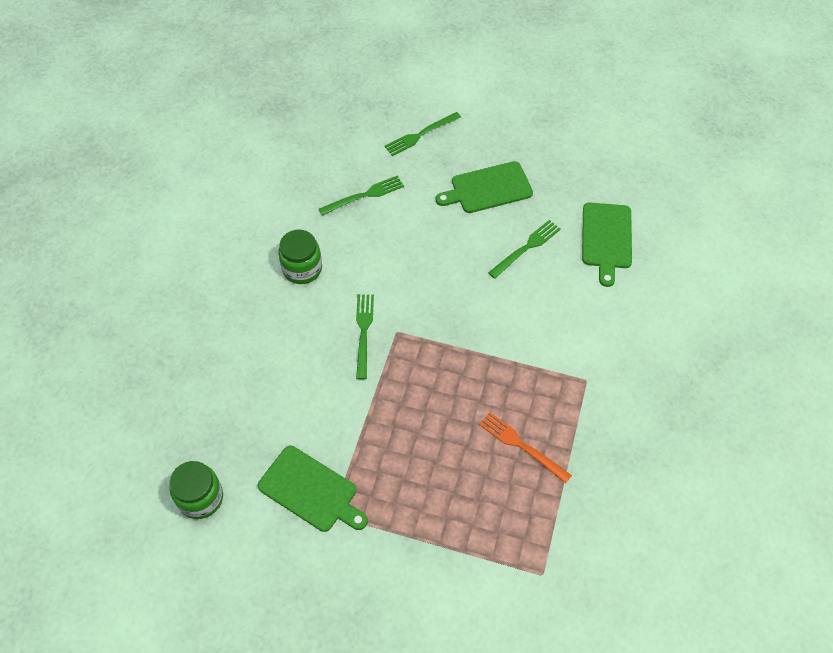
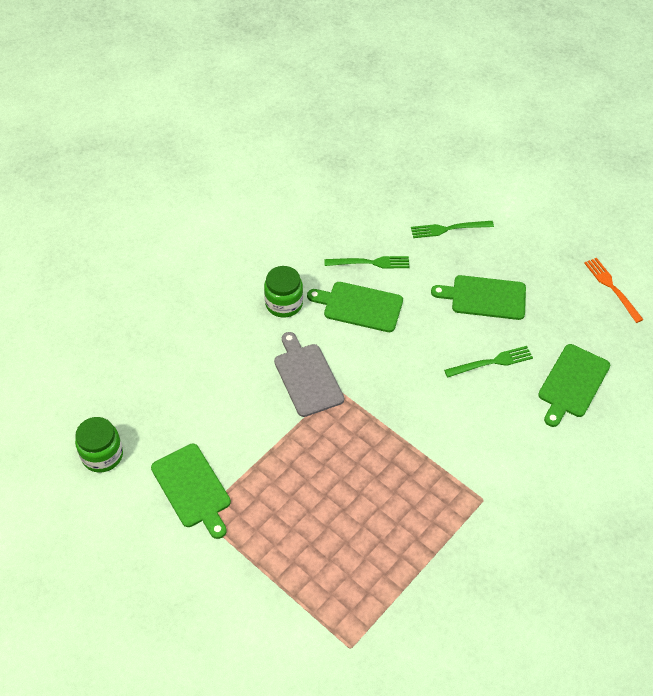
camera: 25 degrees right, 5 degrees down
green fork [356,294,374,379] -> grey cutting board [274,332,344,417]
orange fork [479,412,572,484] -> orange fork moved to [584,258,644,323]
none -> green cutting board [307,282,403,332]

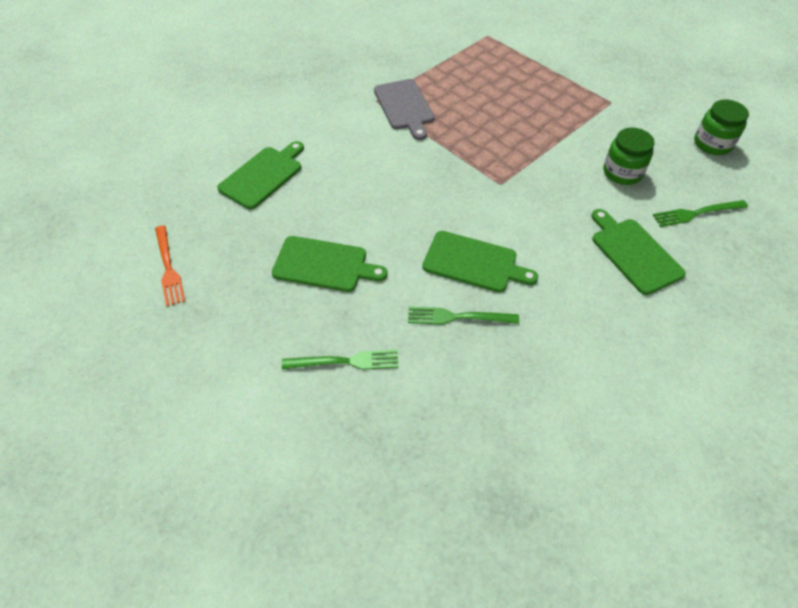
camera: 175 degrees left, 0 degrees up
green cutting board [151,444,231,539] -> green cutting board moved to [591,209,686,295]
green jar [264,266,303,318] -> green jar moved to [603,128,655,185]
grey cutting board [274,332,344,417] -> grey cutting board moved to [374,79,435,140]
green fork [444,346,533,378] -> green fork moved to [653,200,748,227]

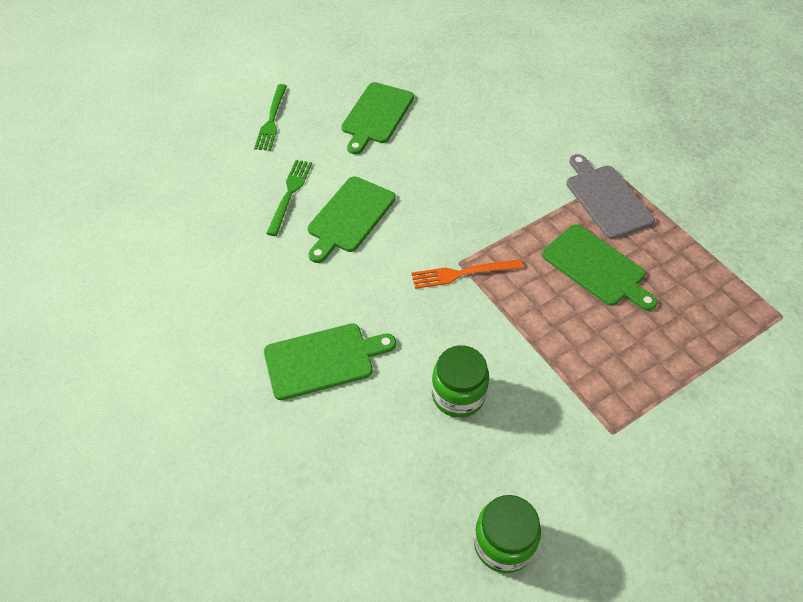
camera: 100 degrees right, 0 degrees up
orange fork [155,225,185,306] -> orange fork moved to [411,259,523,289]
green cutting board [217,141,304,209] -> green cutting board moved to [542,225,657,311]
grey cutting board [374,79,435,140] -> grey cutting board turned 75 degrees clockwise [566,154,655,239]
green fork [653,200,748,227] -> none

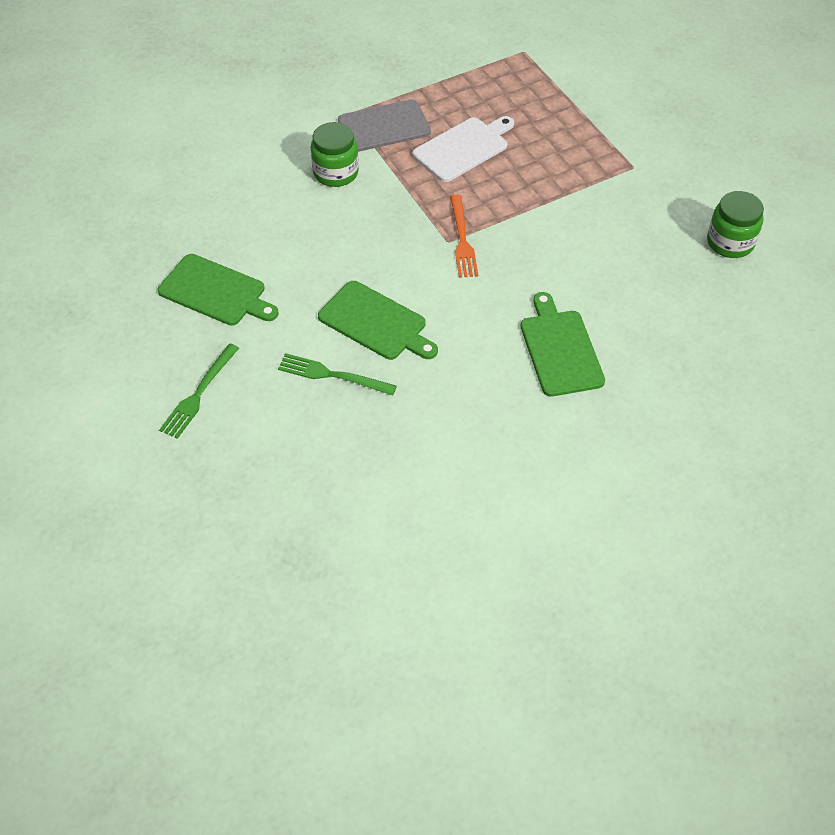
camera: 85 degrees left, 0 degrees up
green fork [254,84,287,151] -> green fork turned 105 degrees clockwise [159,343,239,439]
green jar [432,345,489,418] -> green jar moved to [311,122,359,187]
green cutting board [542,225,657,311] -> white cutting board [412,116,514,182]

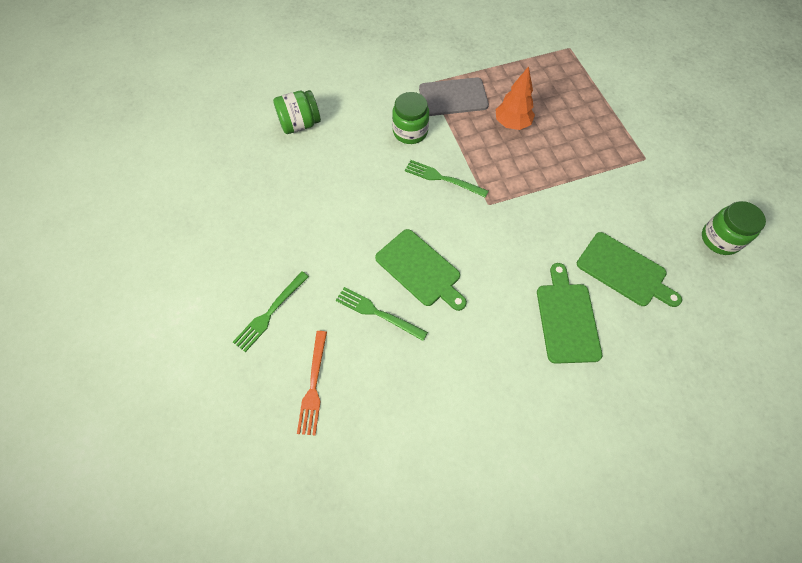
camera: 10 degrees right, 10 degrees up
green cutting board [158,254,278,325] -> green cutting board moved to [577,232,682,307]
white cutting board [412,116,514,182] -> orange tree [496,66,535,130]
orange fork [450,194,478,278] -> orange fork moved to [297,331,327,435]
none -> green jar [273,90,321,134]
none -> green fork [405,160,488,198]

